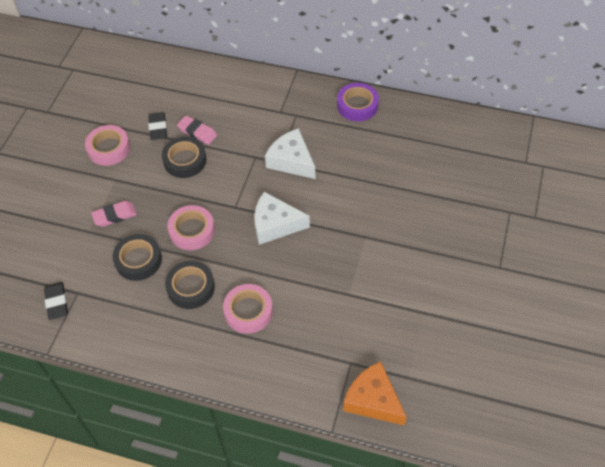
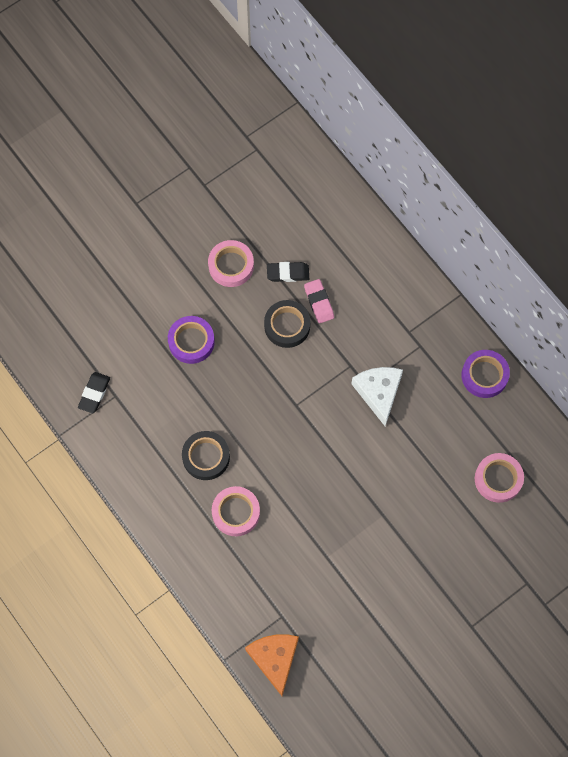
camera: 35 degrees right, 15 degrees up
pink eraser [91,201,137,227] -> purple tape [168,316,215,364]
black tape [113,234,162,281] -> none
black eraser [148,112,167,140] -> black eraser turned 60 degrees clockwise [267,262,309,282]
pink tape [167,205,215,250] -> pink tape moved to [475,453,524,503]
white cheese [254,192,310,245] -> none

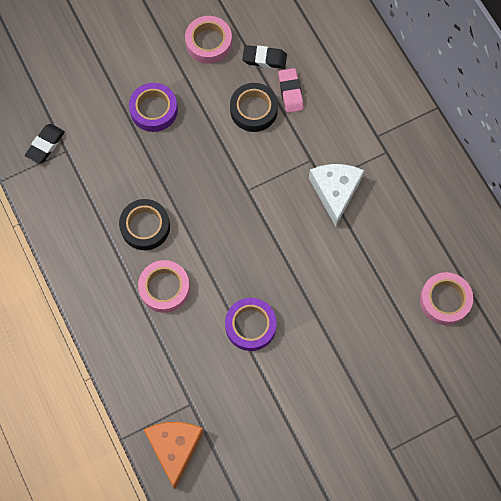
camera: 10 degrees right, 0 degrees up
purple tape [461,350,510,398] -> purple tape moved to [225,298,277,351]

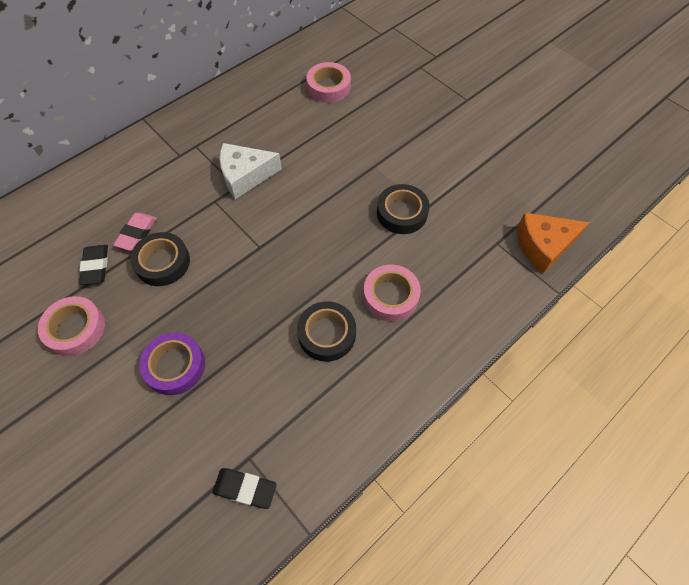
camera: 105 degrees left, 10 degrees down
purple tape [225,298,277,351] -> black tape [377,184,430,234]
pink eraser [278,68,304,113] -> pink eraser turned 45 degrees counterclockwise [113,213,157,251]

